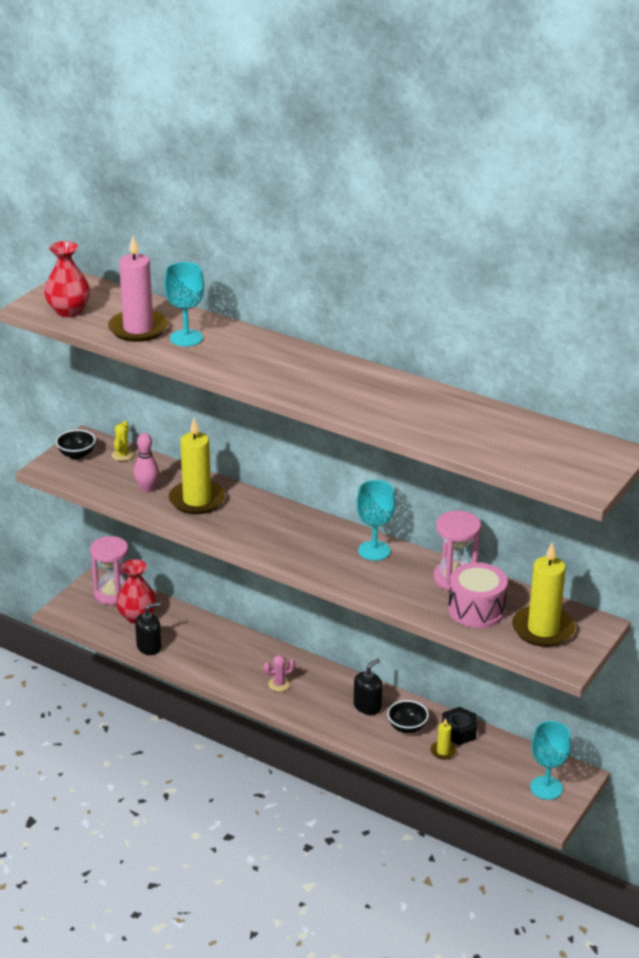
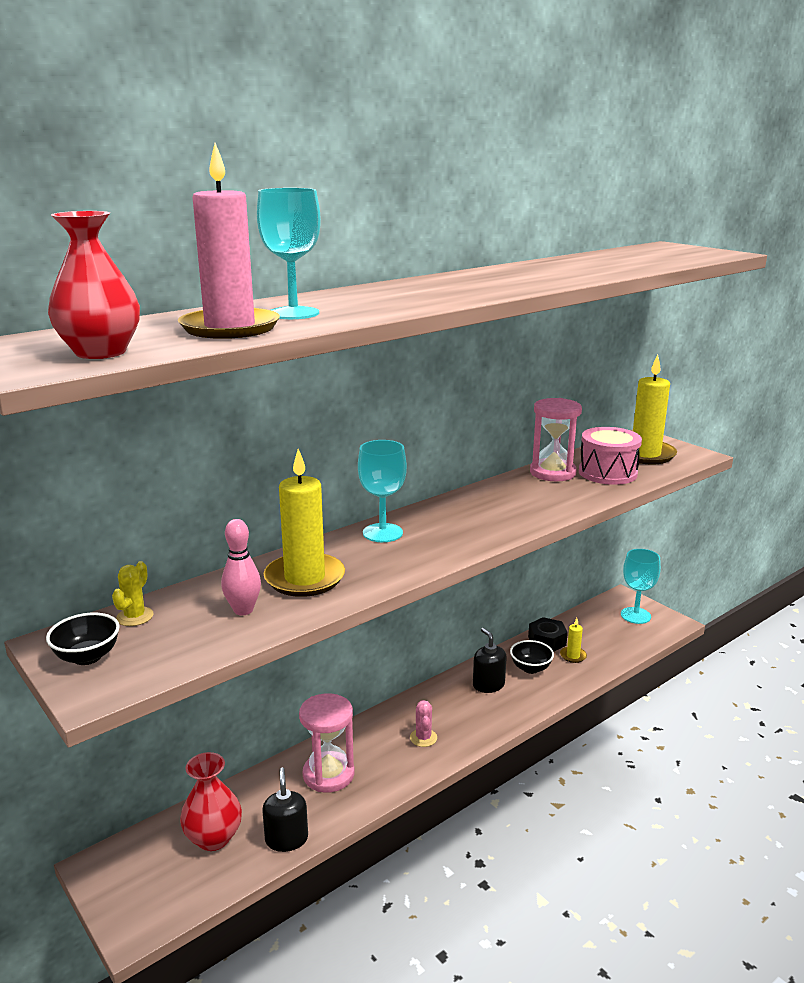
camera: 70 degrees left, 10 degrees down
pink hourglass [90,536,128,605] -> pink hourglass moved to [299,693,354,793]
yellow cactus [111,421,134,461] -> yellow cactus turned 75 degrees clockwise [112,561,154,626]
turquoise goblet [356,480,395,561] -> turquoise goblet moved to [358,440,407,542]

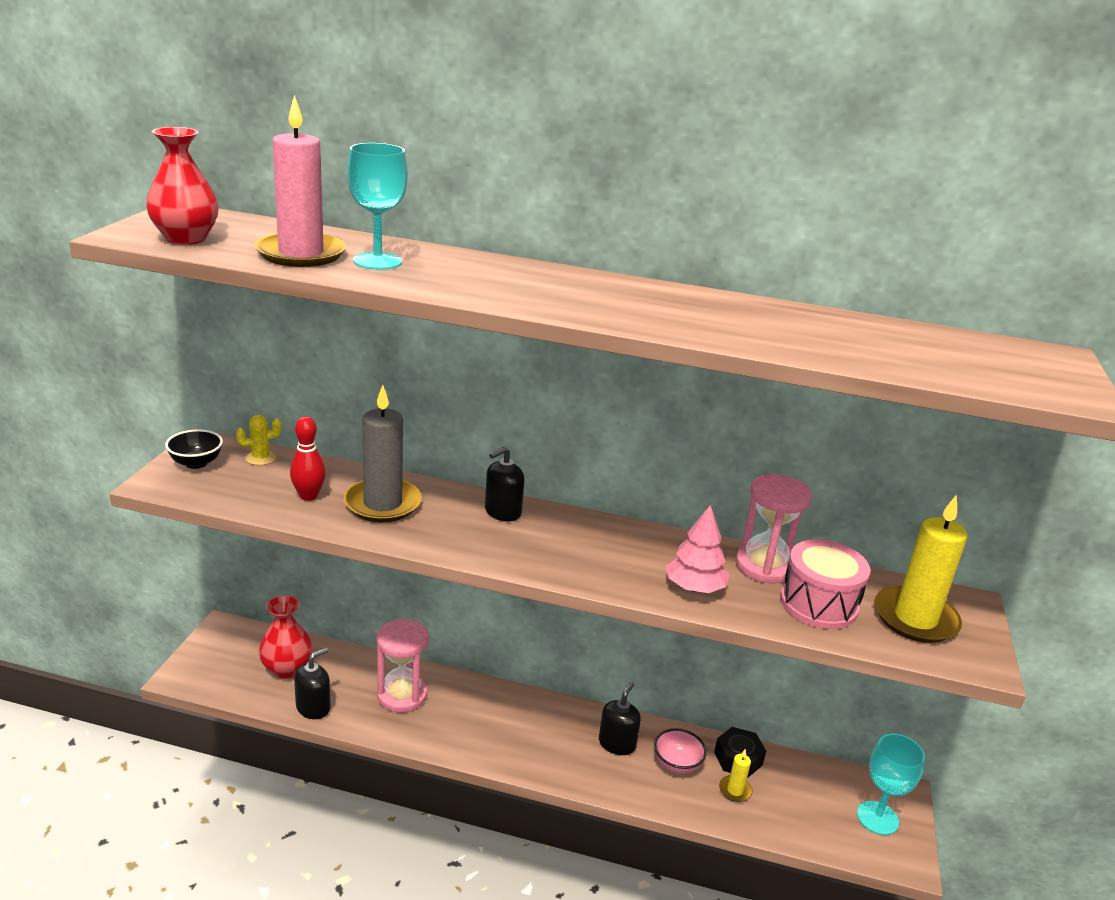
camera: 50 degrees right, 5 degrees up
pink bowling pin [221,519,261,615] -> red bowling pin [290,416,326,501]
yellow candle [264,449,345,597] -> grey candle [344,385,422,522]
turquoise goblet [358,440,407,542] -> black soap dispenser [485,446,524,522]
pink cactus [410,700,437,747] -> none
black bowl [510,640,554,674] -> pink bowl [654,728,707,774]
none -> pink tree [666,504,729,593]

